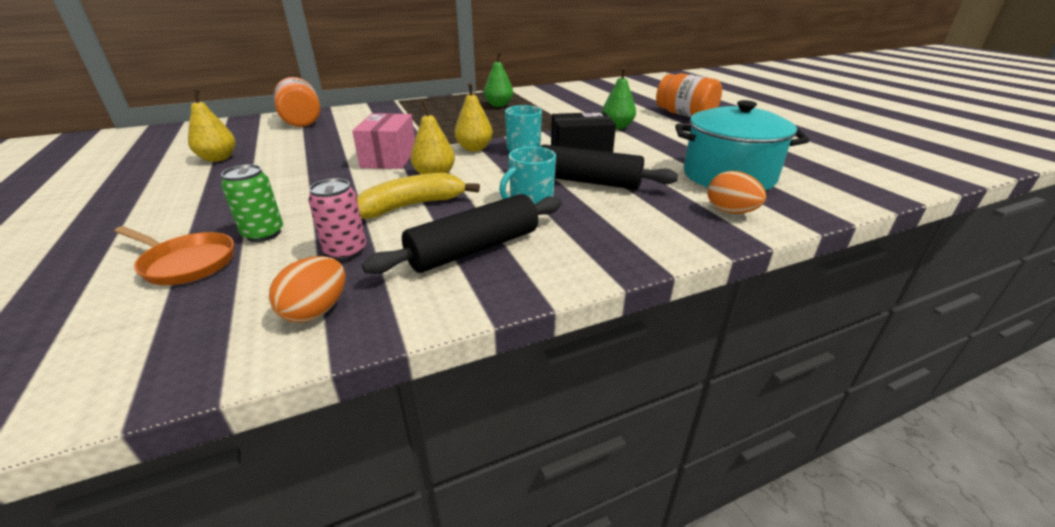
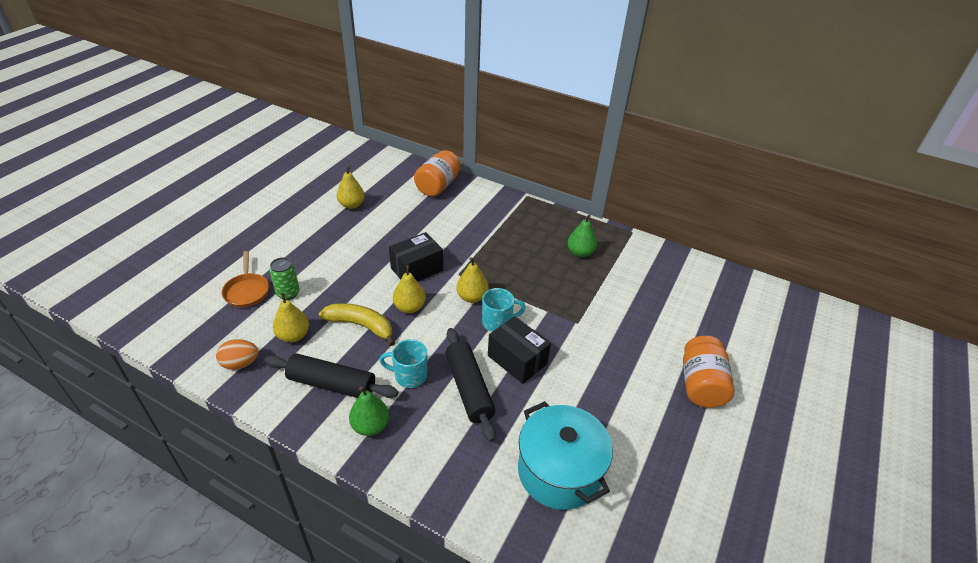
camera: 50 degrees right, 10 degrees up
pink can [308,178,366,261] -> yellow pear [273,292,309,342]
pink box [352,113,415,169] -> black box [389,232,443,281]
green pear [602,67,636,129] -> green pear moved to [349,386,389,436]
orange egg [707,171,766,214] -> none

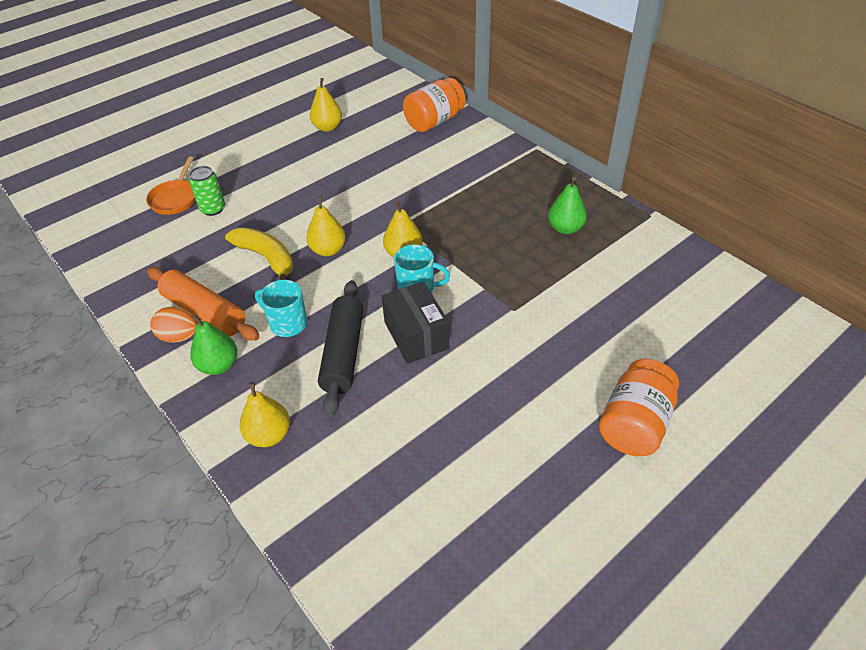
camera: 25 degrees right, 5 degrees up
orange egg [216,339,258,370] -> orange egg moved to [150,307,198,343]
black rolling pin [265,353,398,398] -> orange rolling pin [147,267,260,341]
yellow pear [273,292,309,342] -> yellow pear moved to [240,382,290,447]
black box [389,232,443,281] -> none
turquoise pot [518,401,613,510] -> none

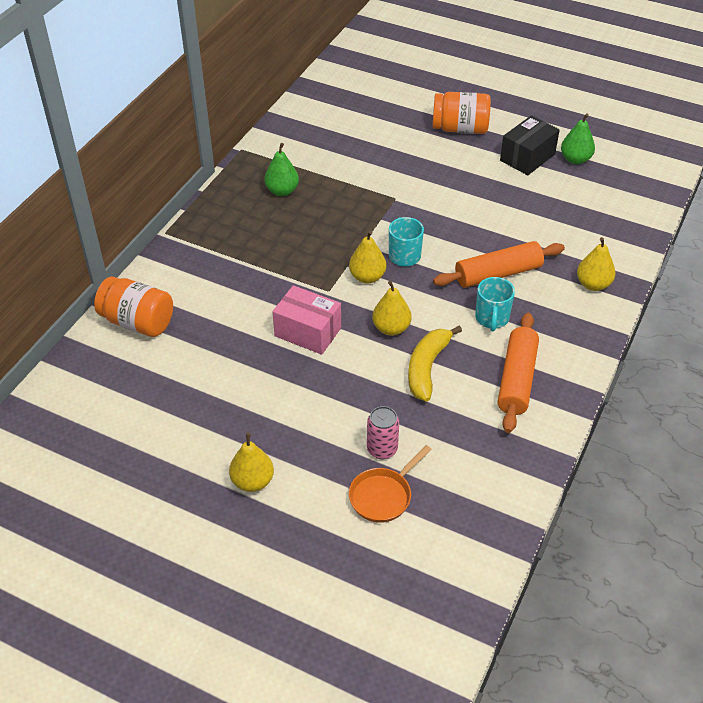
camera: 115 degrees left, 0 degrees up
orange pan [146,157,196,215] -> orange pan turned 150 degrees clockwise [349,445,432,523]
orange egg [150,307,198,343] -> none
green can [189,166,225,216] -> pink can [367,406,399,459]
green pear [190,314,237,375] -> green pear moved to [561,113,595,164]
yellow pear [310,78,342,132] -> yellow pear moved to [229,433,274,492]
black rolling pin [318,280,363,417] -> orange rolling pin [433,241,565,288]
black box [381,281,449,364] -> black box moved to [500,115,560,175]
none -> pink box [273,285,341,355]

